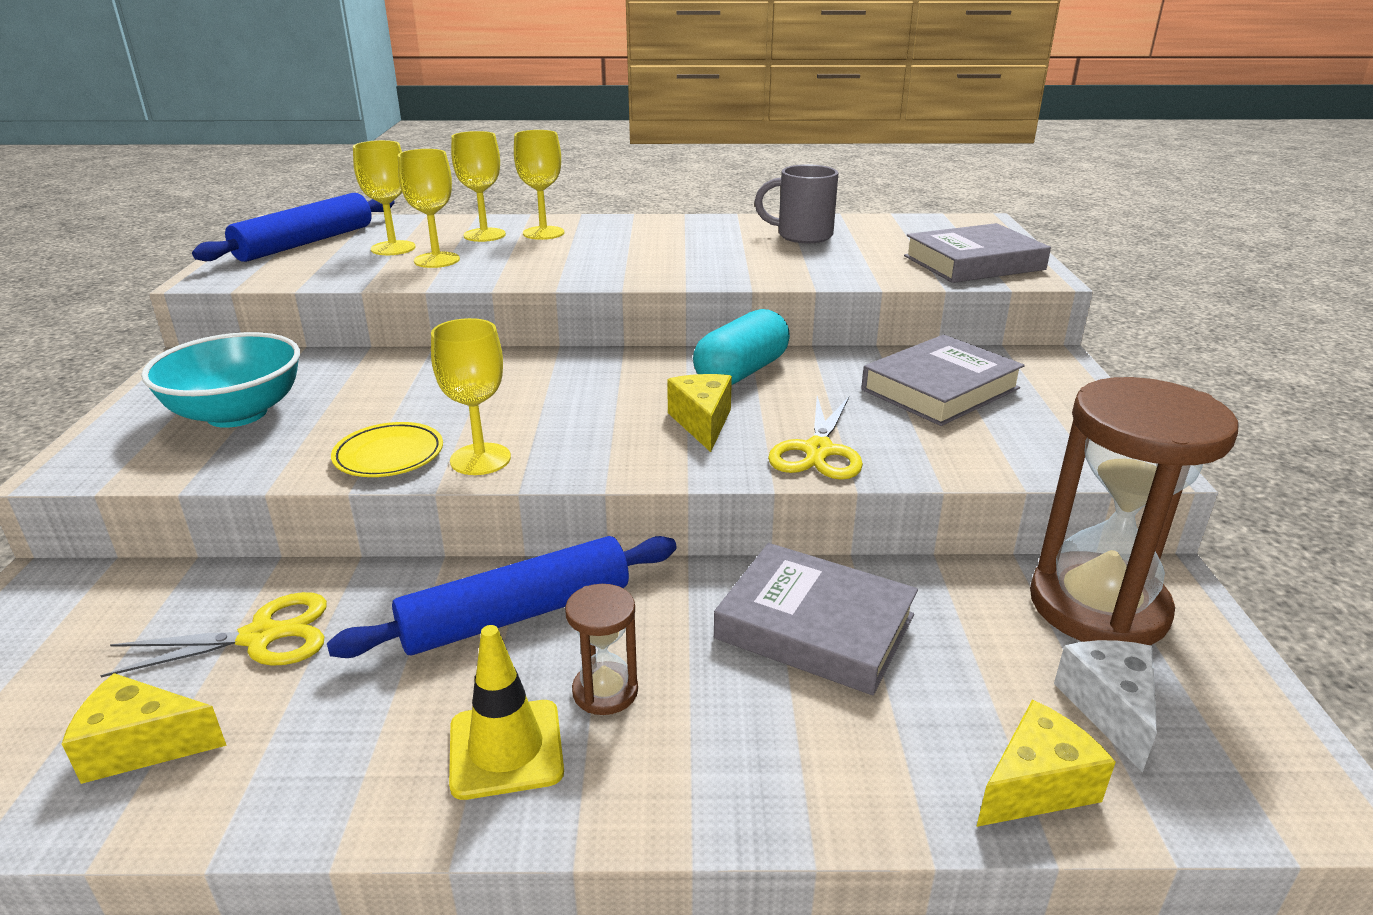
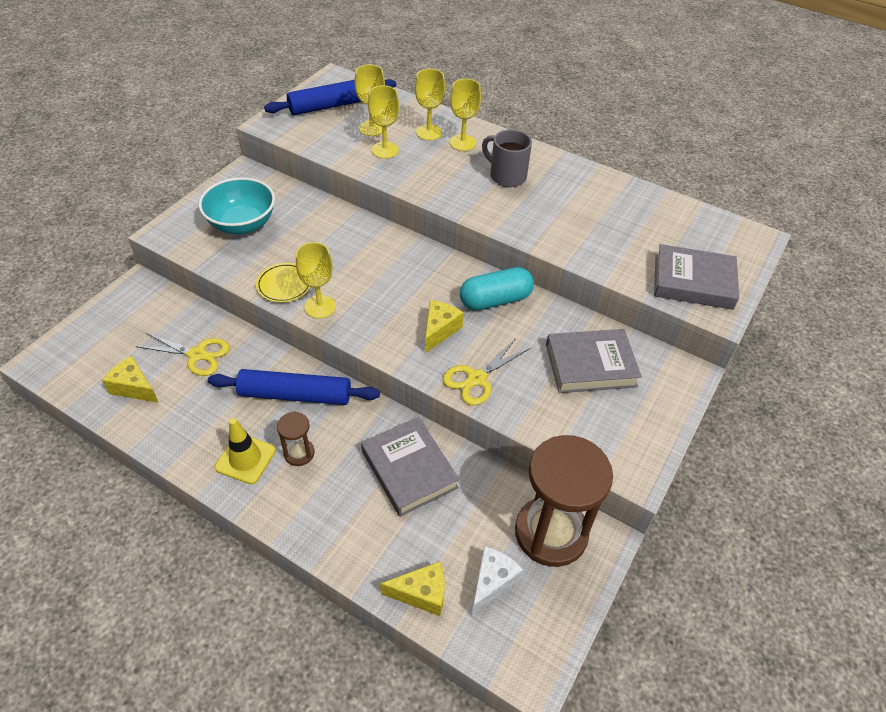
camera: 30 degrees right, 20 degrees up
grey mug [754,164,838,243] -> grey mug moved to [482,129,532,187]

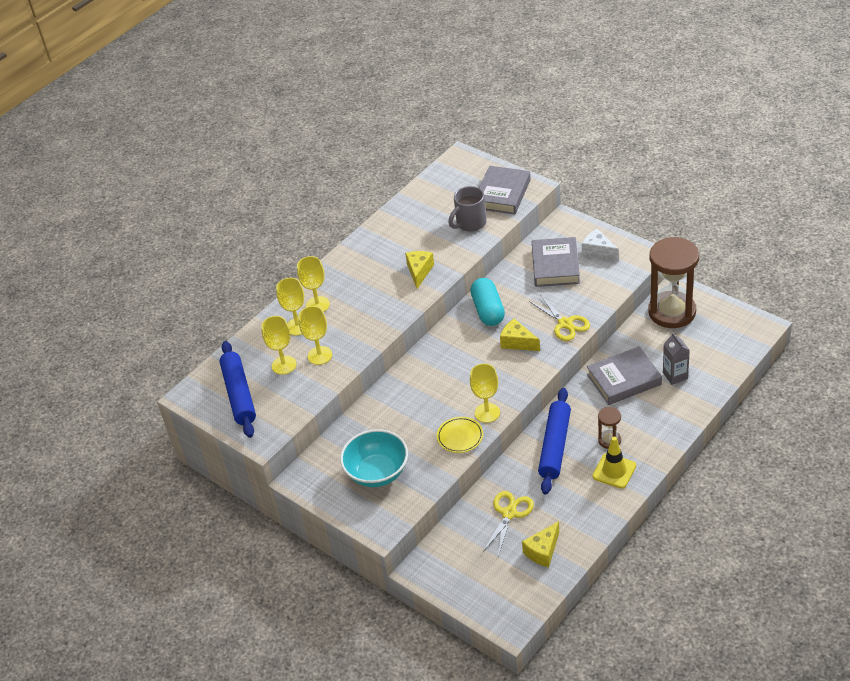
camera: 75 degrees left, 5 degrees down
yellow cheese [380,561,445,616] -> yellow cheese moved to [405,251,434,289]
white cheese [471,546,523,616] -> white cheese moved to [582,229,619,261]
grey mug [482,129,532,187] -> grey mug moved to [448,186,486,232]
none -> grey carton [663,332,690,385]

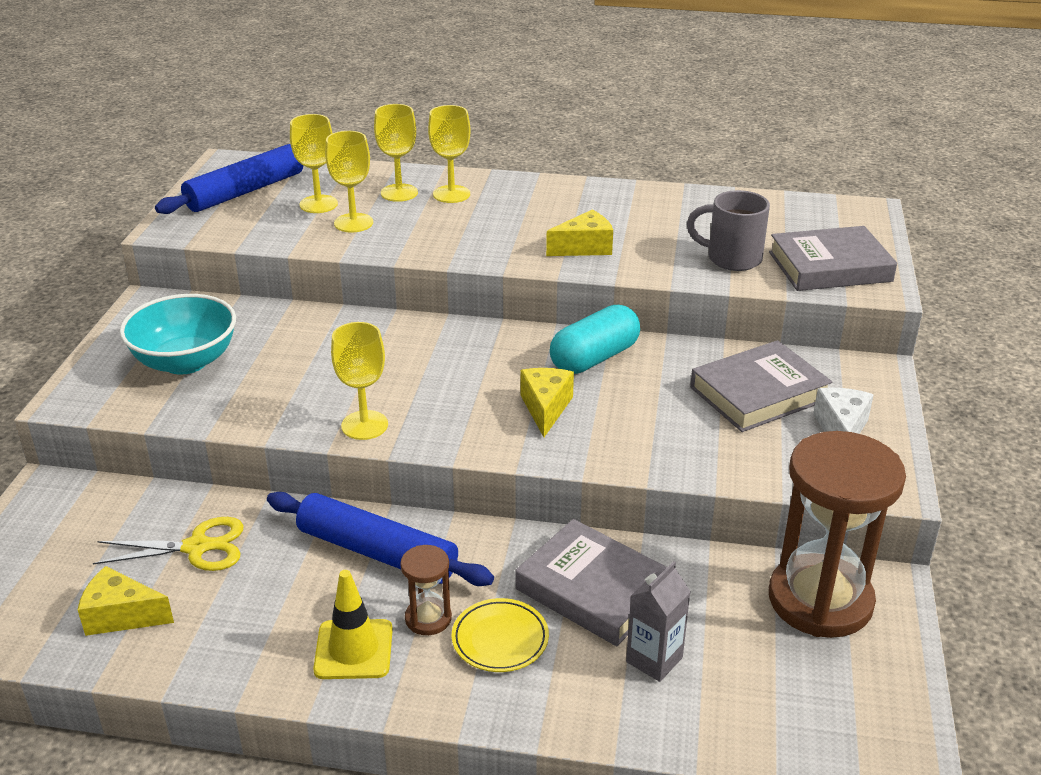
camera: 55 degrees right, 10 degrees down
yellow plate [437,417,483,453] -> yellow plate moved to [452,598,549,672]
yellow scissors [529,294,590,341] -> none
blue rolling pin [538,388,571,495] -> blue rolling pin turned 45 degrees clockwise [267,492,494,586]

